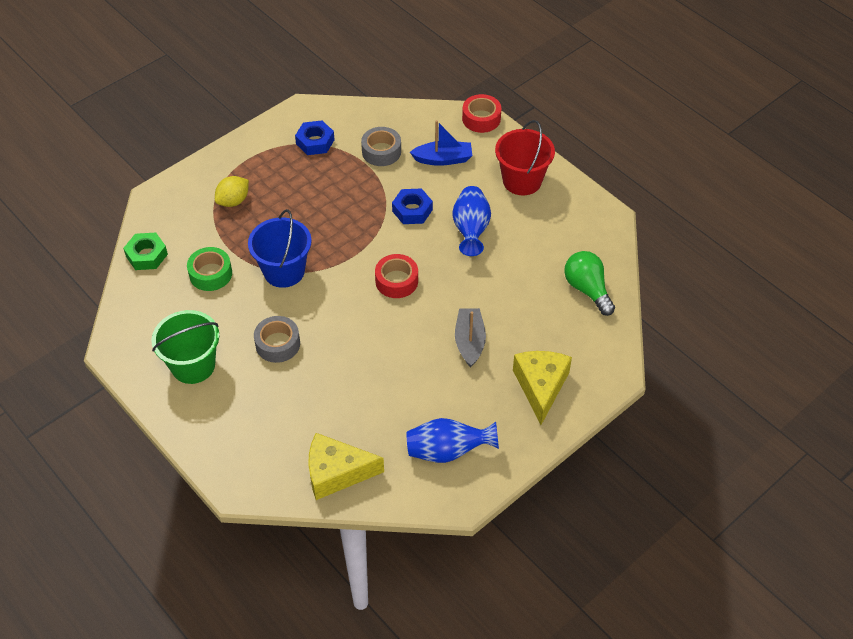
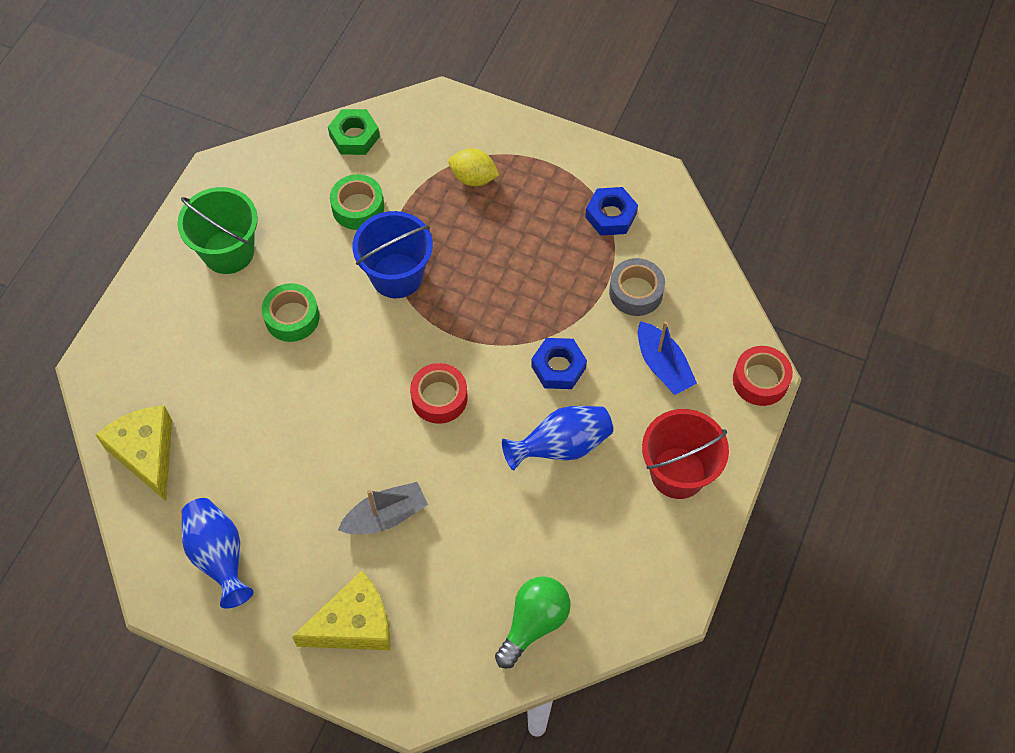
camera: 65 degrees right, 10 degrees up
grey tape [254,316,300,363] -> green tape [262,283,319,342]

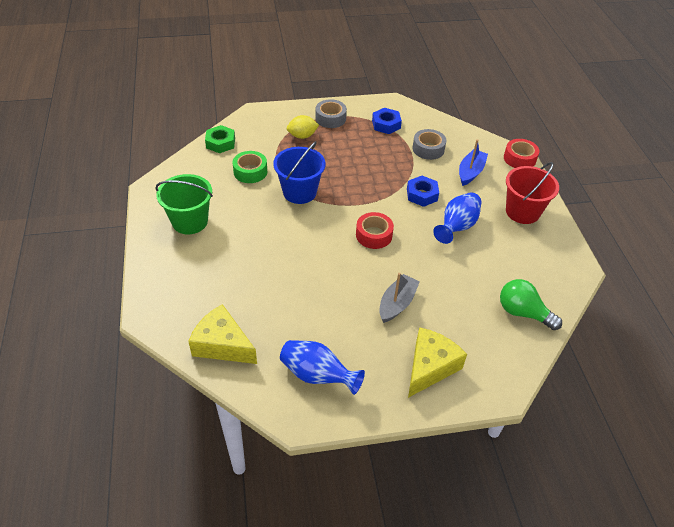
camera: 35 degrees left, 15 degrees down
green tape [262,283,319,342] -> none
green light bulb [495,576,570,669] -> green light bulb turned 60 degrees counterclockwise [500,279,562,330]
blue boat [638,321,697,395] -> blue boat turned 90 degrees counterclockwise [459,139,488,186]
none -> grey tape [316,99,347,128]

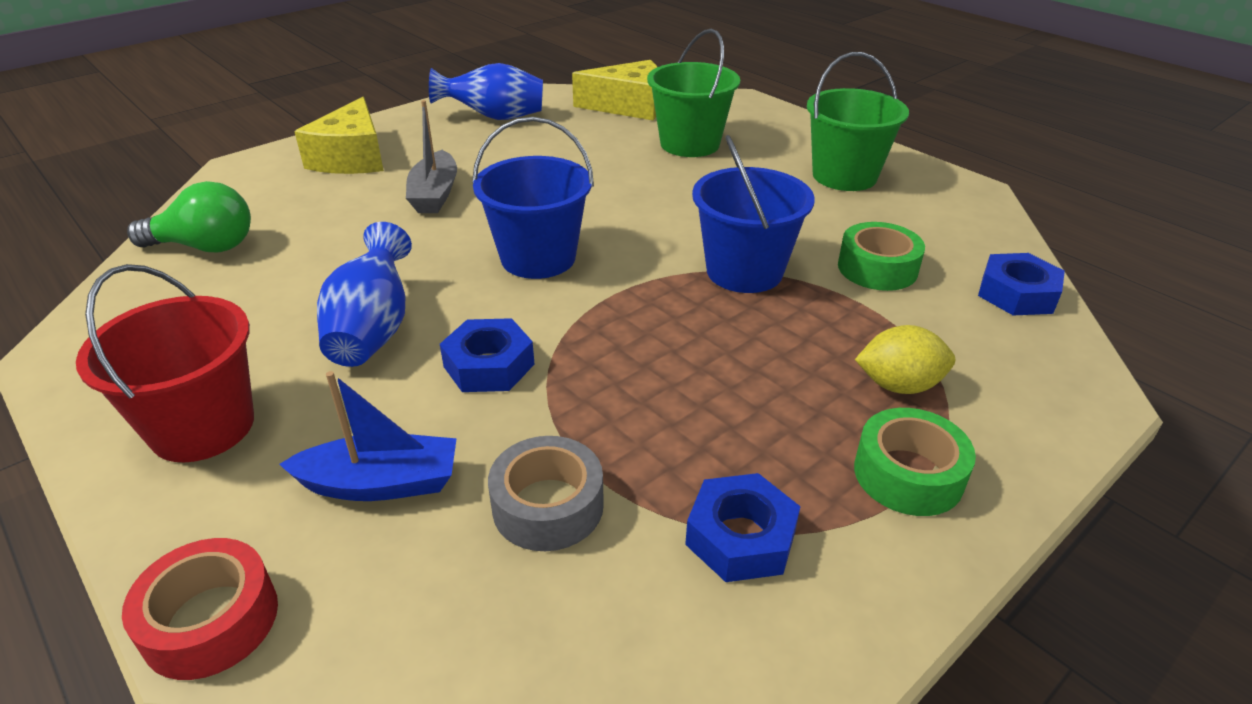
camera: 150 degrees right, 10 degrees down
green nut [205,125,235,153] -> blue nut [978,253,1065,316]
yellow lemon [287,115,319,139] -> yellow lemon turned 45 degrees clockwise [855,325,955,394]
grey tape [316,99,347,128] -> green tape [854,408,976,516]
red tape [356,212,394,249] -> blue bucket [472,117,594,279]
blue boat [459,139,488,186] -> blue boat turned 90 degrees counterclockwise [279,371,457,501]
none -> green bucket [647,29,740,157]

